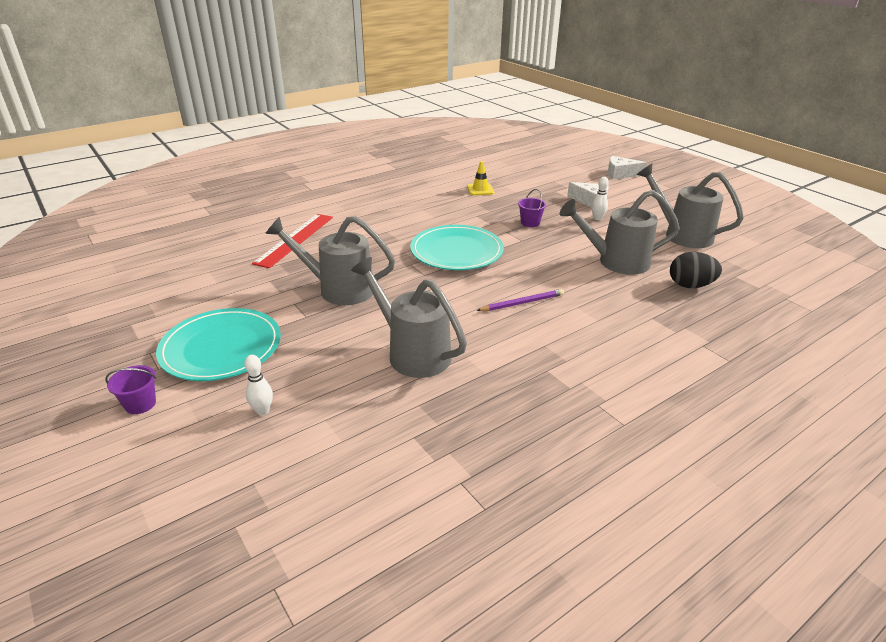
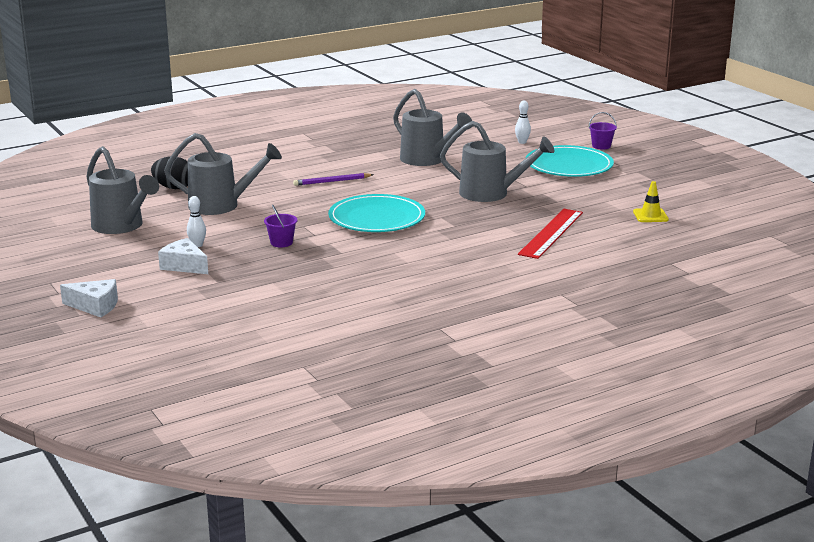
camera: 175 degrees left, 10 degrees down
yellow traffic cone [467,161,494,195] -> yellow traffic cone moved to [633,181,669,222]

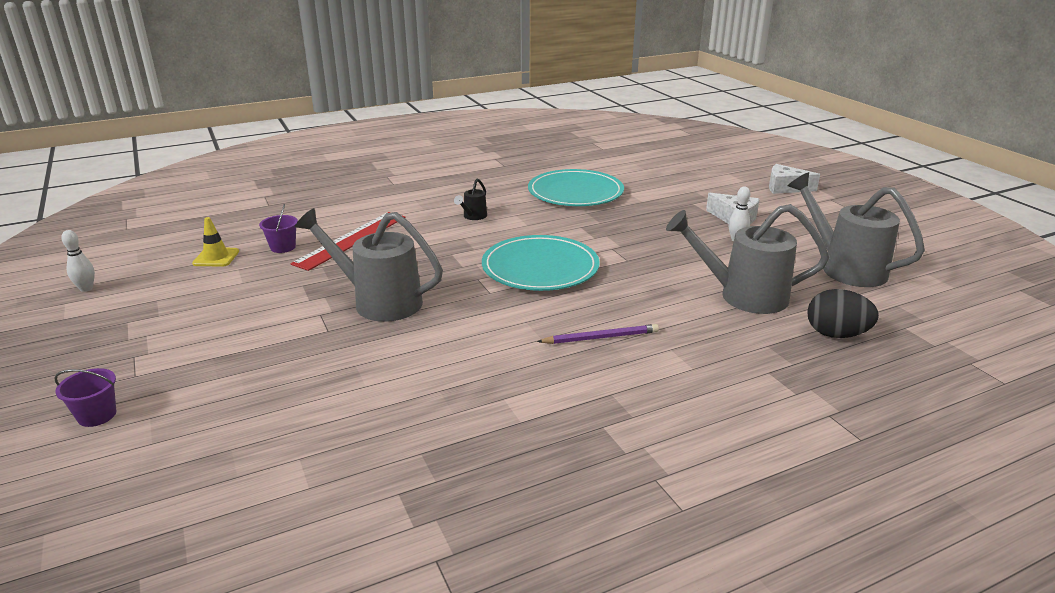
camera: 175 degrees left, 5 degrees up
purple bucket [264,205,298,247] -> purple bucket moved to [259,204,298,253]
grey watering can [393,89,472,166] -> none
white bowling pin [515,101,531,144] -> white bowling pin moved to [61,230,95,292]
turquoise plate [526,145,614,177] -> turquoise plate moved to [528,169,624,206]
none -> black watering can [454,179,487,220]

